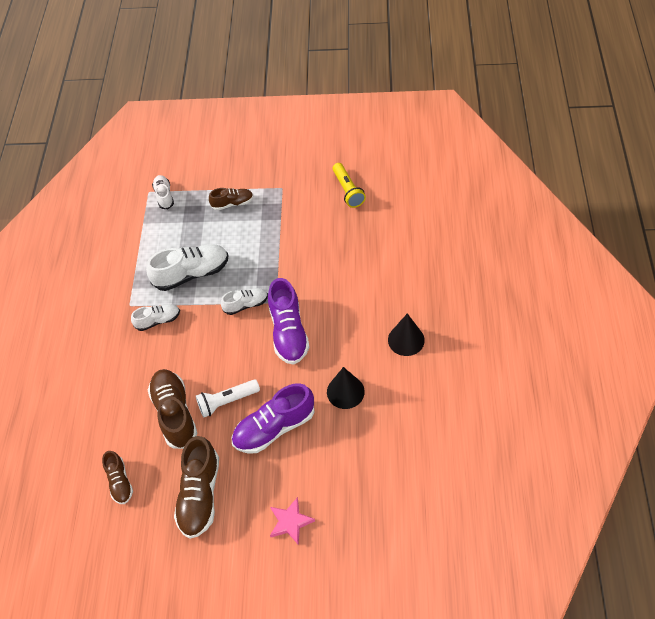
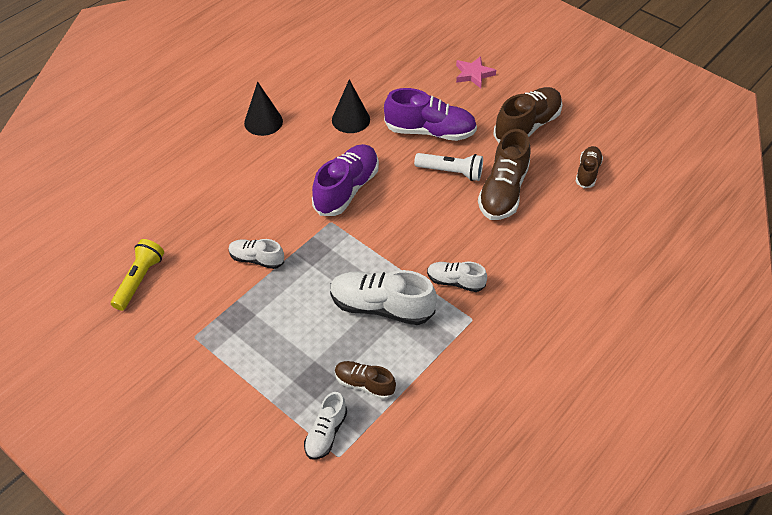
camera: 145 degrees left, 5 degrees down
brown shoe [209,188,253,210] -> brown shoe moved to [335,361,396,400]
white shoe [221,288,268,315] -> white shoe moved to [228,239,284,269]

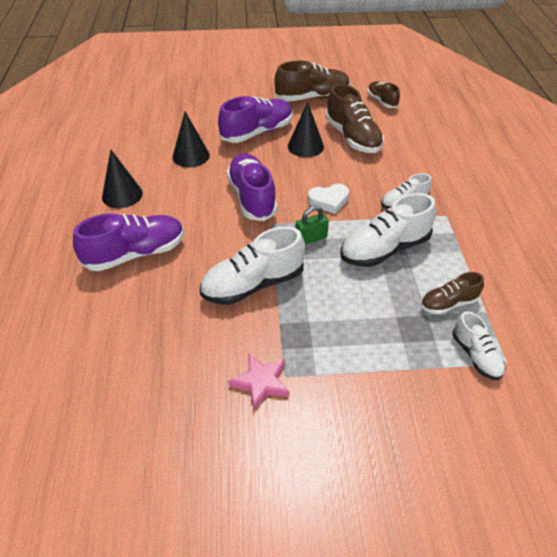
camera: 45 degrees left, 5 degrees down
yellow flashlight [111,239,164,311] -> none
white shoe [228,239,284,269] -> white shoe [200,226,305,305], size x1.75
white flashlight [414,153,483,181] -> black cone [288,102,324,157]
pink star [456,56,496,88] -> pink star moved to [228,354,290,410]
brown shoe [493,87,562,143] -> brown shoe turned 75 degrees clockwise [275,61,350,102]
none -> purple shoe [73,213,184,271]
none -> green padlock [296,206,329,244]
none -> white heart [308,184,349,214]

